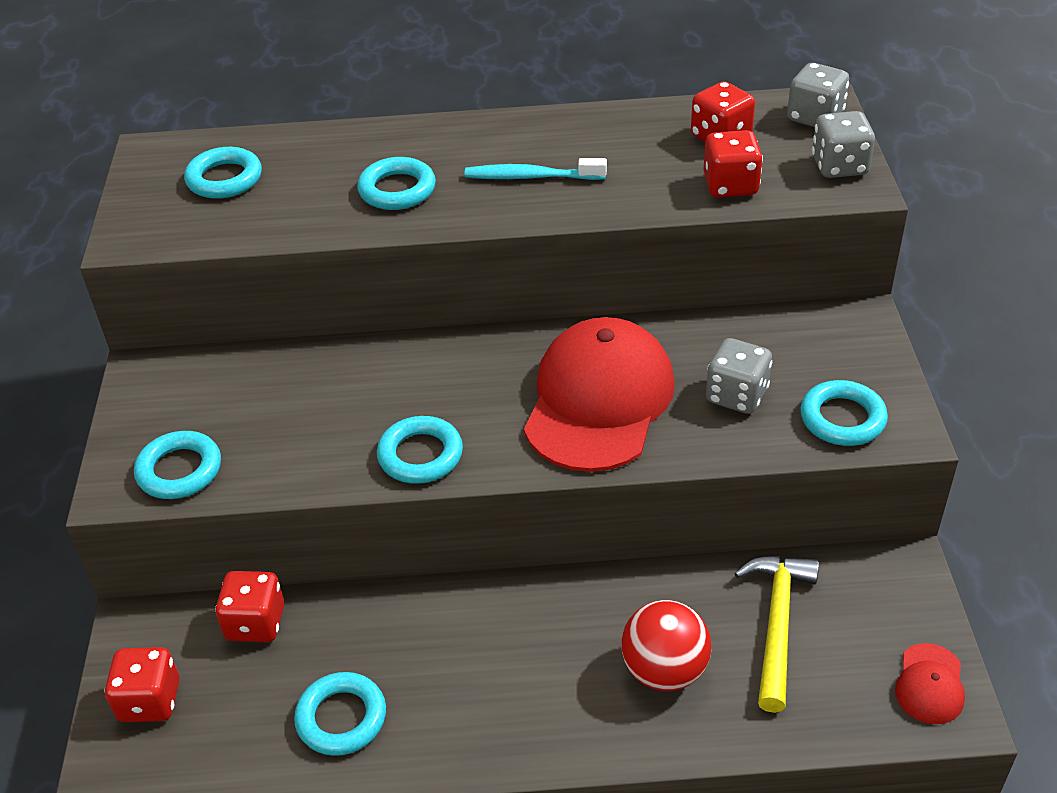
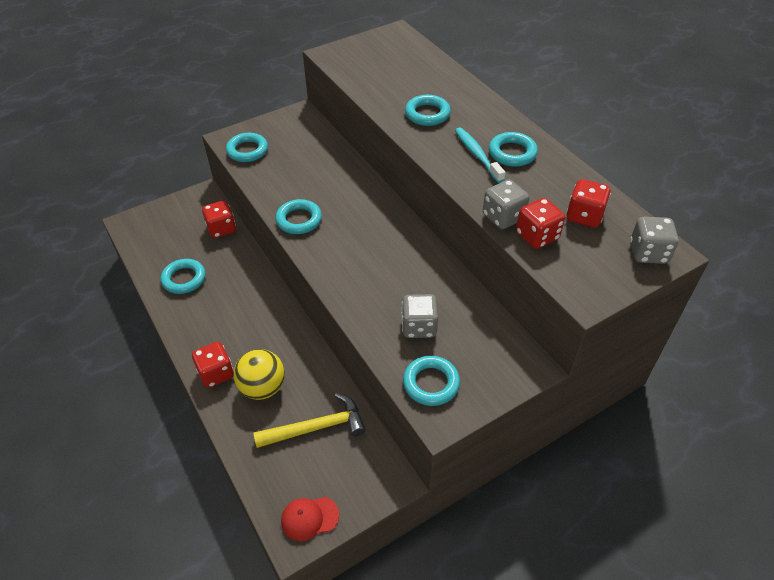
camera: 60 degrees right, 5 degrees up
red dice [105,647,179,722] -> red dice moved to [192,342,234,388]
turquoise ring [184,147,262,199] -> turquoise ring moved to [489,132,538,167]
red cap [524,317,675,472] -> none
red ball [621,600,711,691] -> yellow ball [233,349,285,400]
grey dice [812,111,875,178] -> grey dice moved to [483,180,529,229]

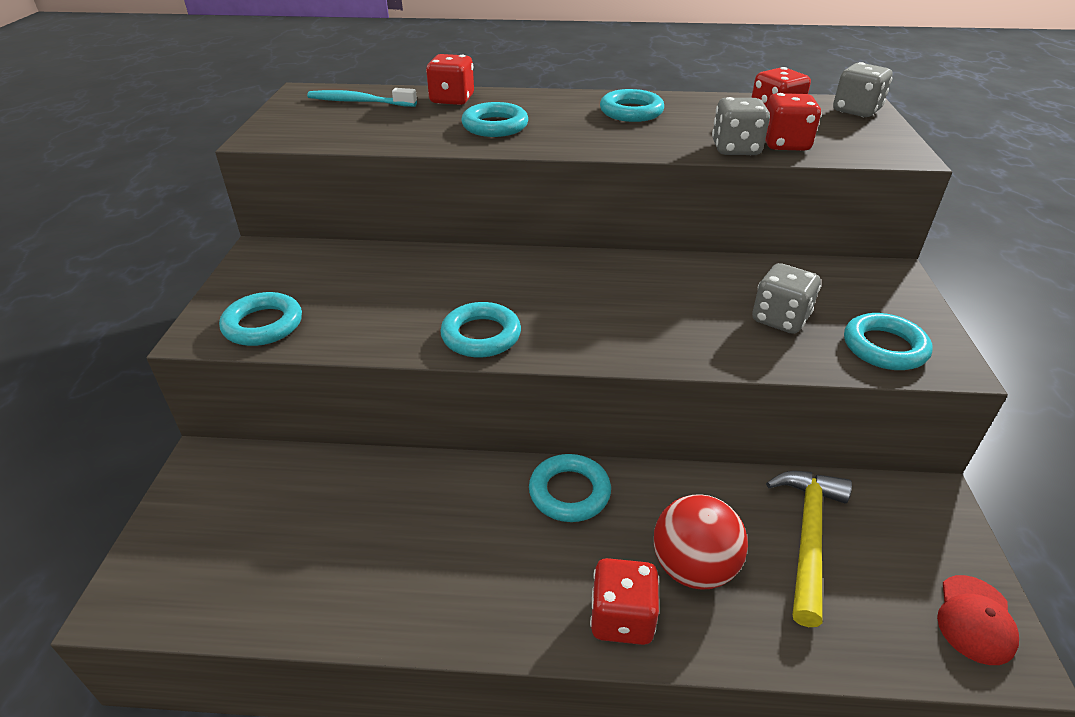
camera: 55 degrees left, 10 degrees down
turquoise ring [161,259,206,294] -> turquoise ring moved to [529,454,611,522]
red dice [202,201,236,238] -> red dice moved to [426,54,474,105]
yellow ball [233,349,285,400] -> red ball [654,494,748,590]
turquoise toothbrush [455,127,506,183] -> turquoise toothbrush moved to [307,88,417,107]

